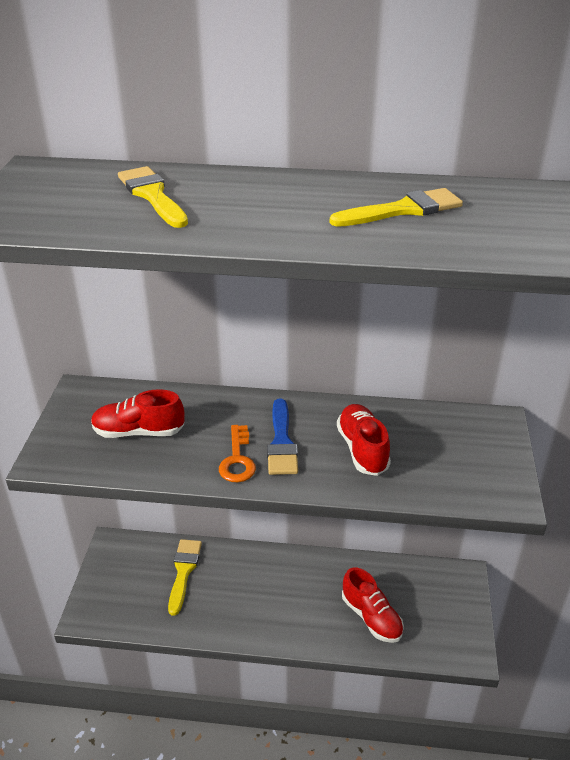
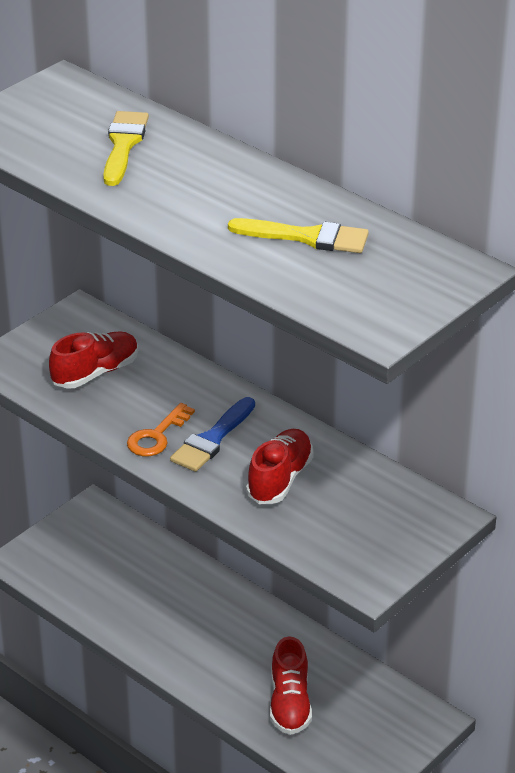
camera: 35 degrees right, 0 degrees up
red shoe [91,389,184,438] -> red shoe turned 105 degrees clockwise [49,332,138,389]
yellow brush [168,539,202,616] -> none

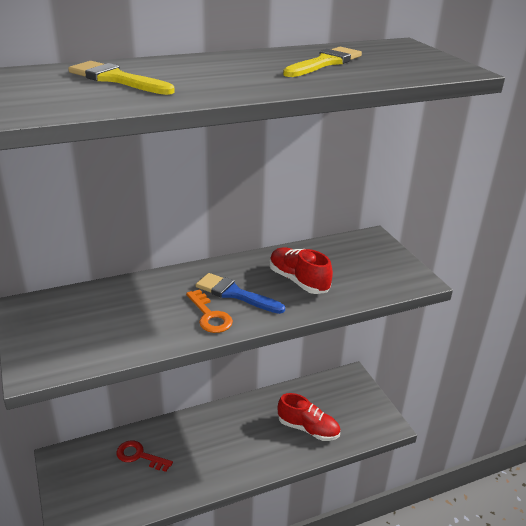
camera: 65 degrees left, 5 degrees down
red shoe [49,332,138,389] -> none
blue brush [170,397,255,472] -> blue brush turned 150 degrees clockwise [196,273,285,314]
none -> red key [117,440,173,472]

